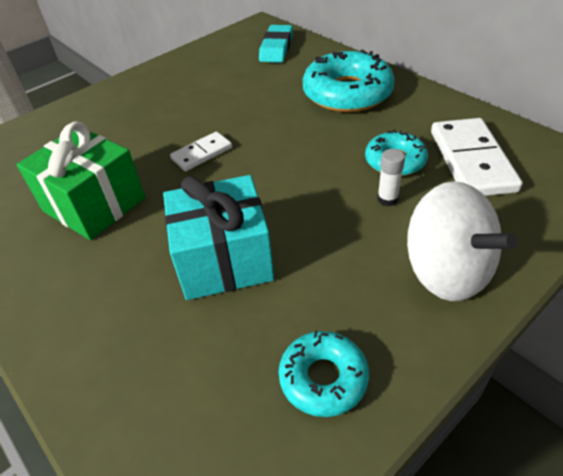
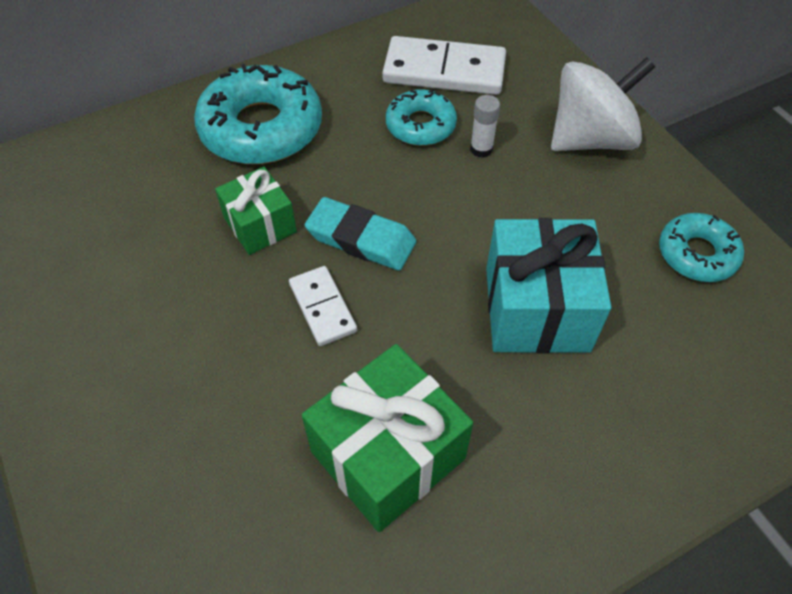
camera: 80 degrees left, 10 degrees up
turquoise eraser [259,25,293,63] -> turquoise eraser moved to [305,197,416,271]
none -> green gift [215,167,297,255]

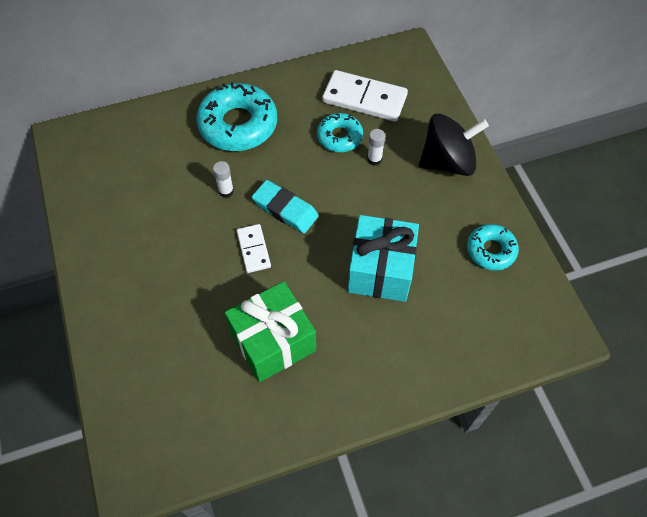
camera: 10 degrees right, 5 degrees up
green gift [215,167,297,255] -> white glue stick [213,161,234,198]
white spinning top [551,57,655,151] -> black spinning top [419,113,489,176]

